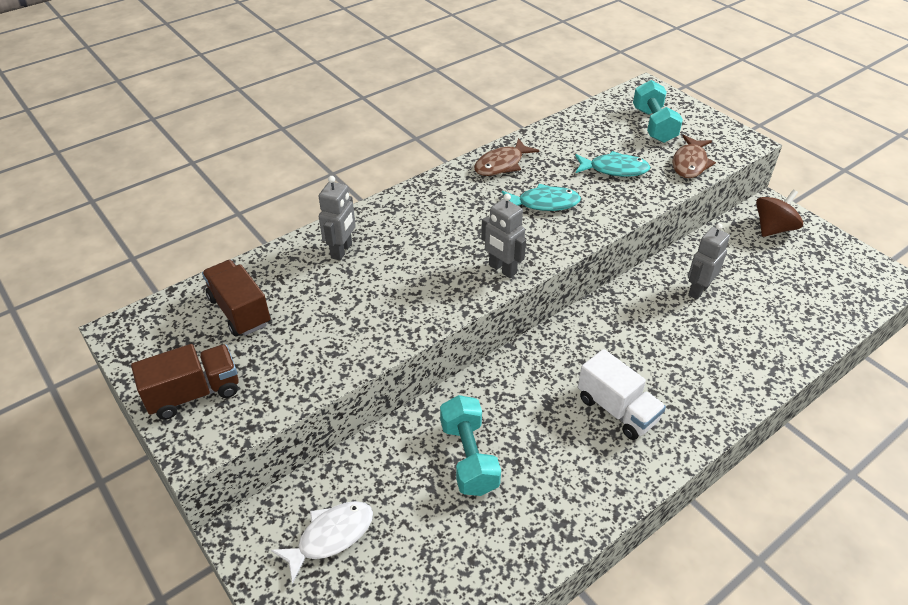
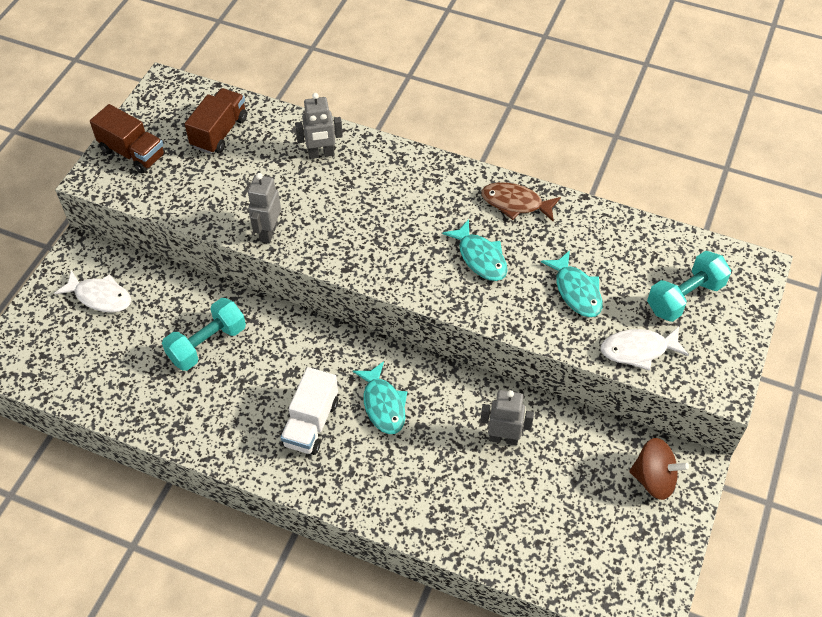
camera: 60 degrees right, 10 degrees up
grey robot [481,194,526,278] -> grey robot moved to [248,173,281,243]
brown fish [672,135,716,178] -> white fish [601,327,689,371]
none -> turquoise fish [353,361,407,434]

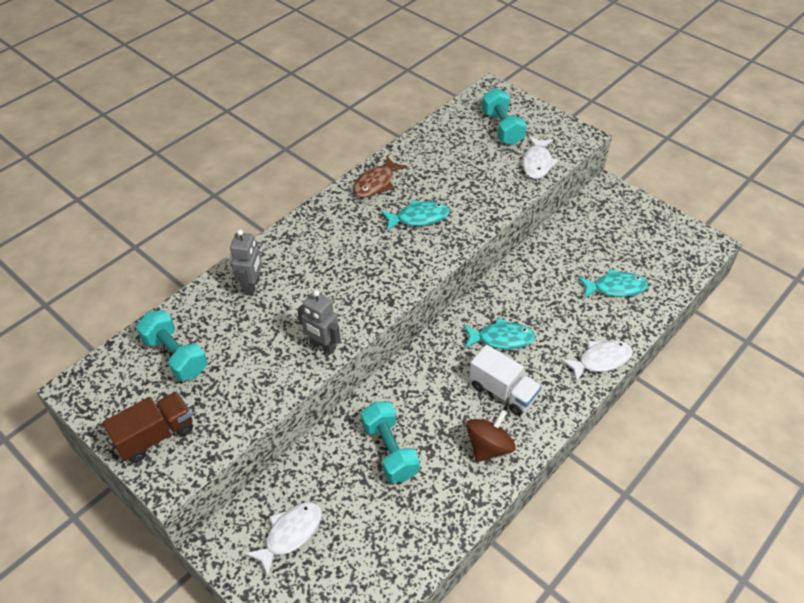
camera: 70 degrees left, 5 degrees down
brown truck [185,88,247,154] -> turquoise dumbbell [136,310,207,381]
grey robot [480,390,534,445] -> none
turquoise fish [541,250,603,317] -> turquoise fish moved to [578,269,648,298]
brown spinning top [629,438,689,500] -> brown spinning top moved to [466,410,516,462]
none -> white fish [561,340,633,382]

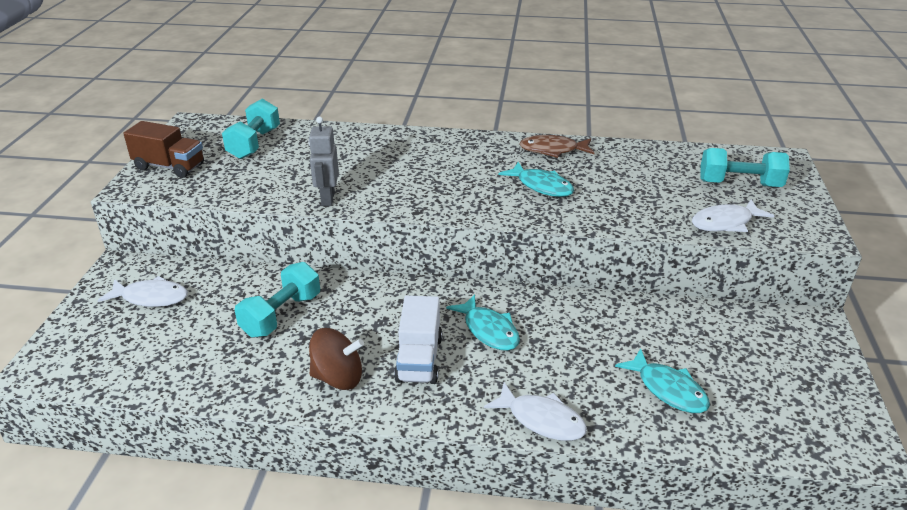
camera: 55 degrees right, 15 degrees down
grey robot [230,229,262,296] -> none
turquoise dumbbell [482,88,527,145] -> turquoise dumbbell turned 60 degrees clockwise [701,148,790,187]

